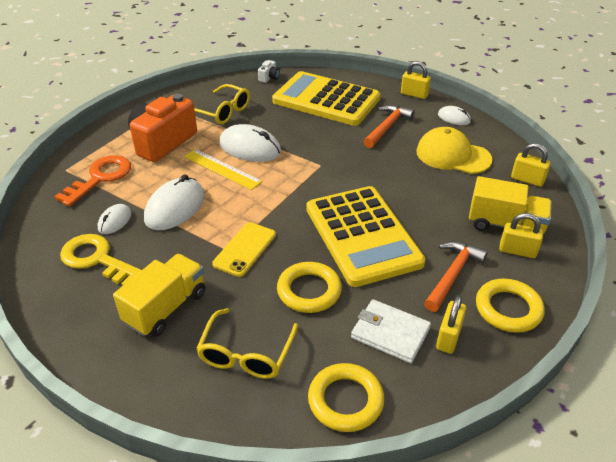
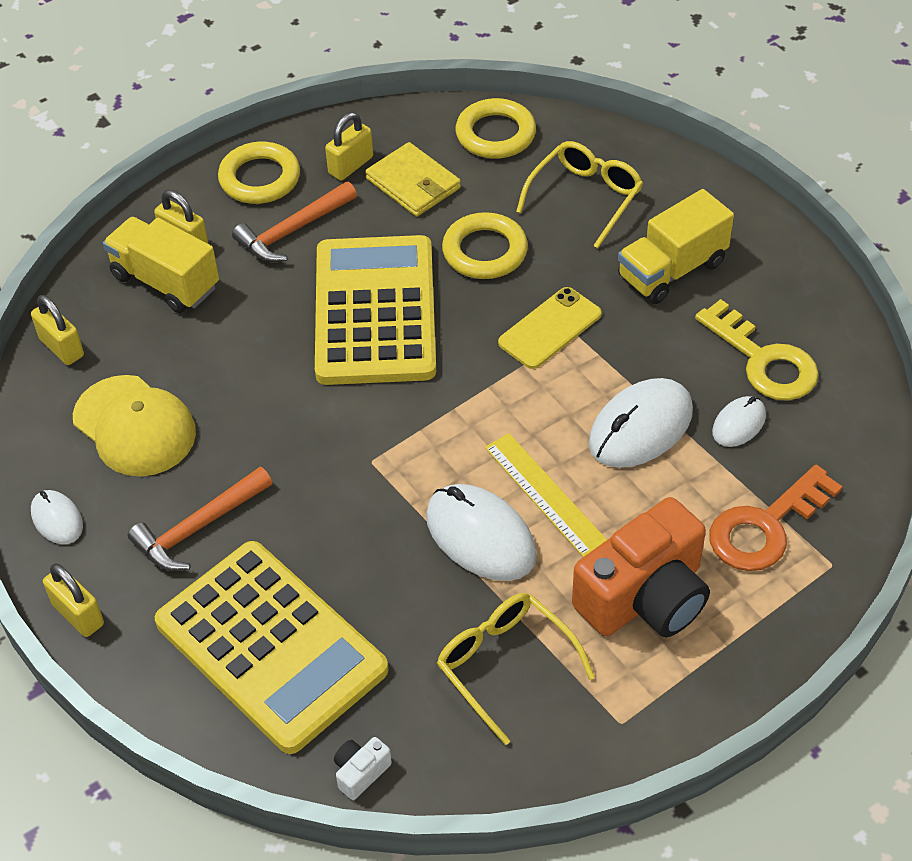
camera: 160 degrees left, 10 degrees up
white wallet [351,299,431,363] -> yellow wallet [365,142,461,217]

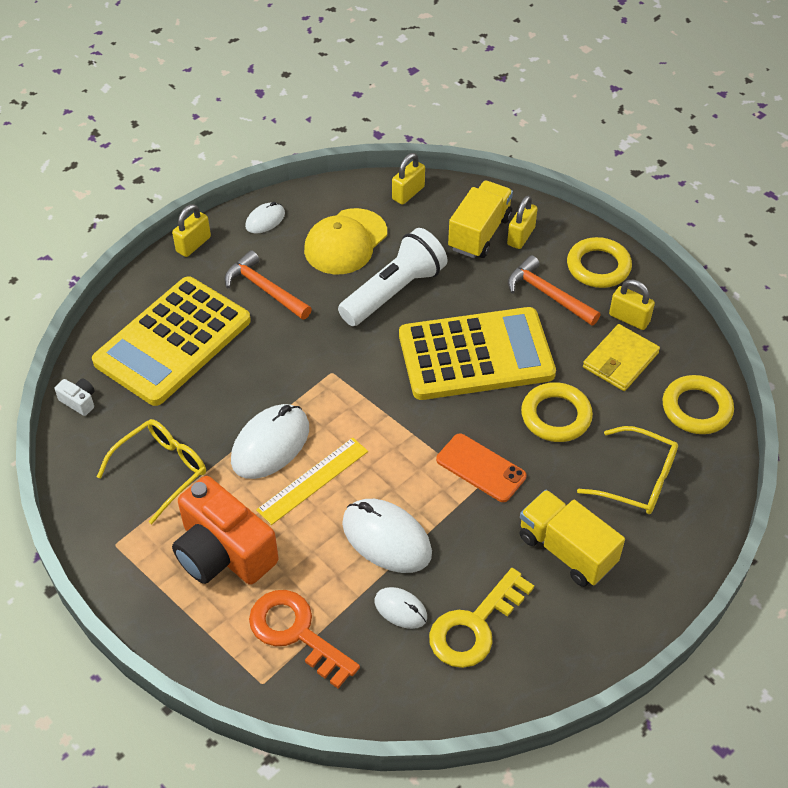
camera: 80 degrees right, 0 degrees up
yellow phone [498,287,602,369] -> orange phone [436,433,527,502]
none -> white flashlight [338,228,447,326]

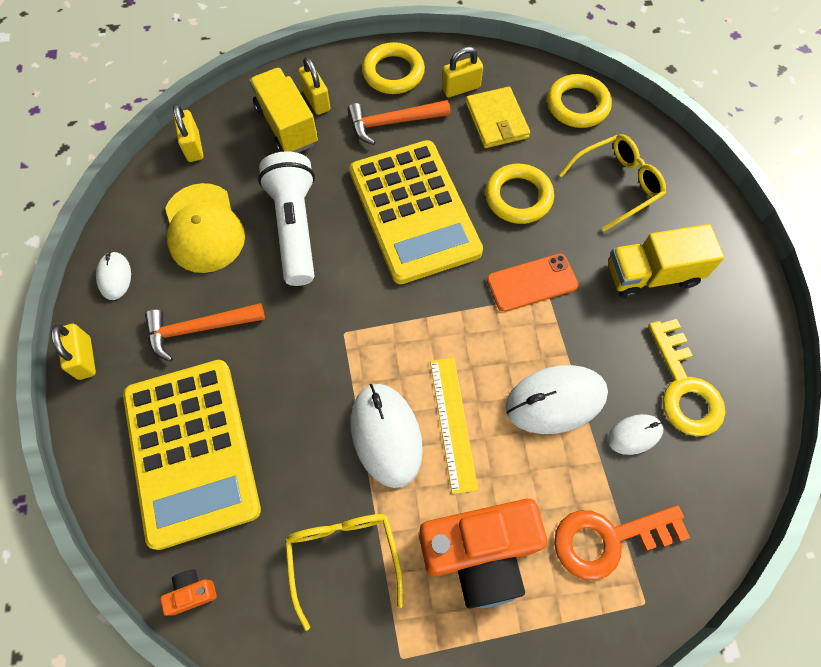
camera: 55 degrees left, 15 degrees up
white camera [55,378,95,416] -> orange camera [160,569,217,616]
yellow calculator [399,307,556,400] -> yellow calculator turned 135 degrees clockwise [350,140,483,284]

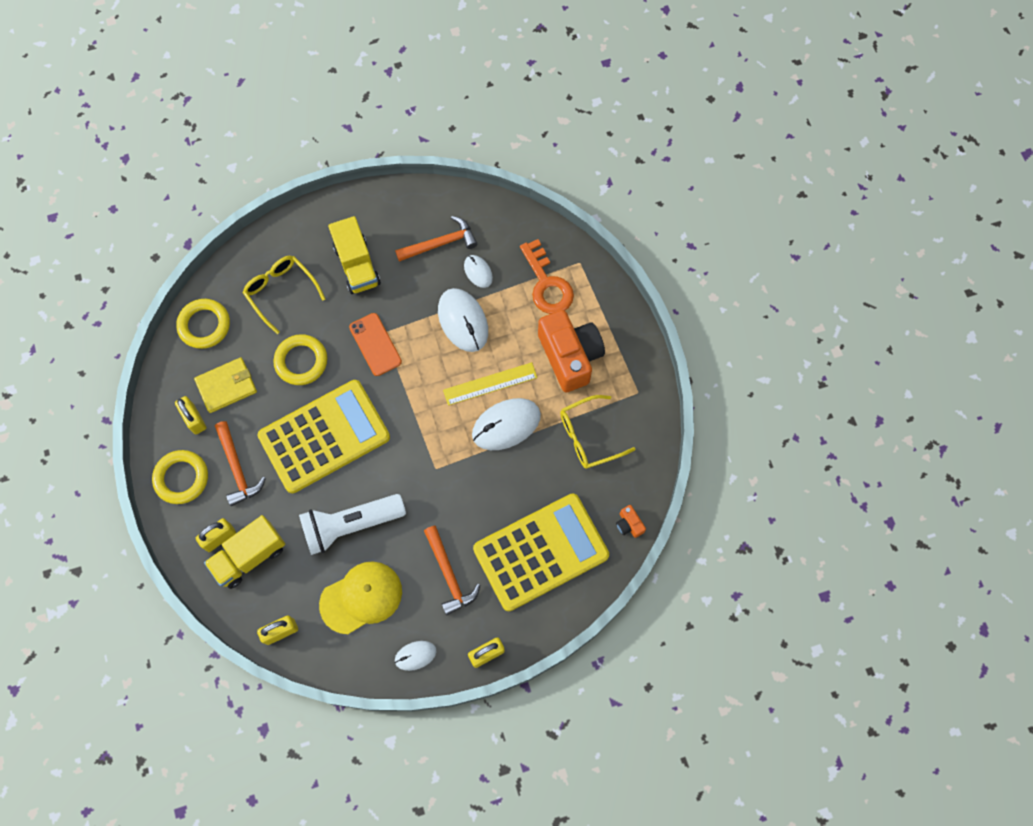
camera: 100 degrees left, 5 degrees up
yellow key [648,319,726,437] -> orange hammer [395,216,478,262]

